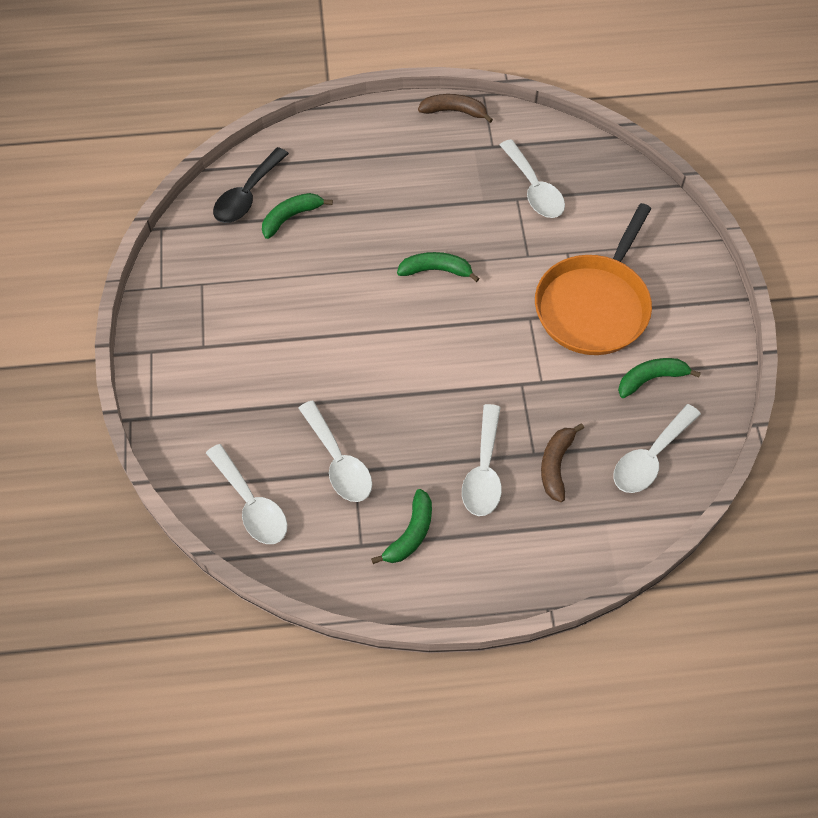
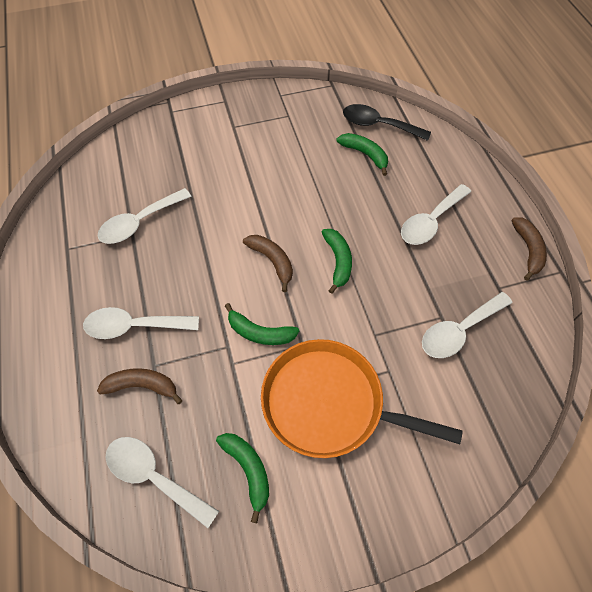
camera: 80 degrees right, 0 degrees up
white spoon [206,444,287,544] -> white spoon moved to [401,184,471,245]
green banana [371,489,432,564] -> green banana moved to [225,303,299,345]
none -> brown banana [243,235,293,292]

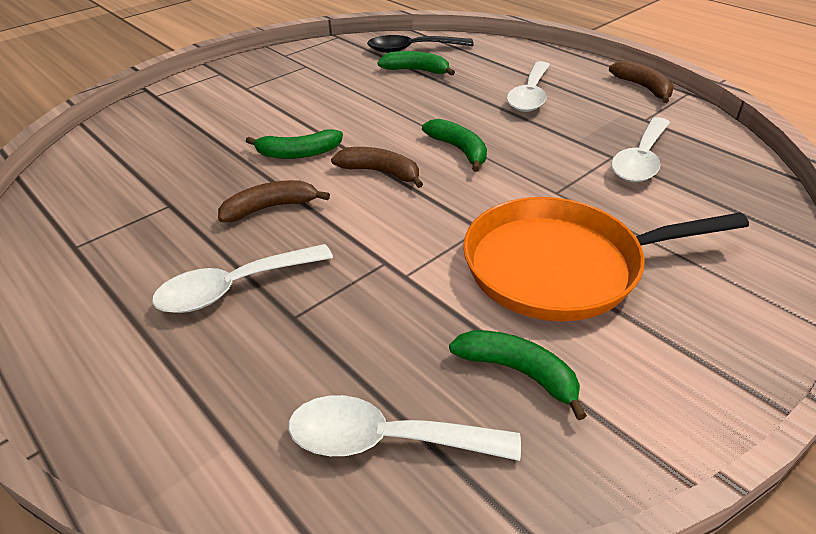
camera: 25 degrees left, 20 degrees down
brown banana [97,368,183,404] -> brown banana moved to [218,180,330,222]
white spoon [98,188,192,244] -> none
green banana [225,303,299,345] -> green banana moved to [246,129,343,159]

